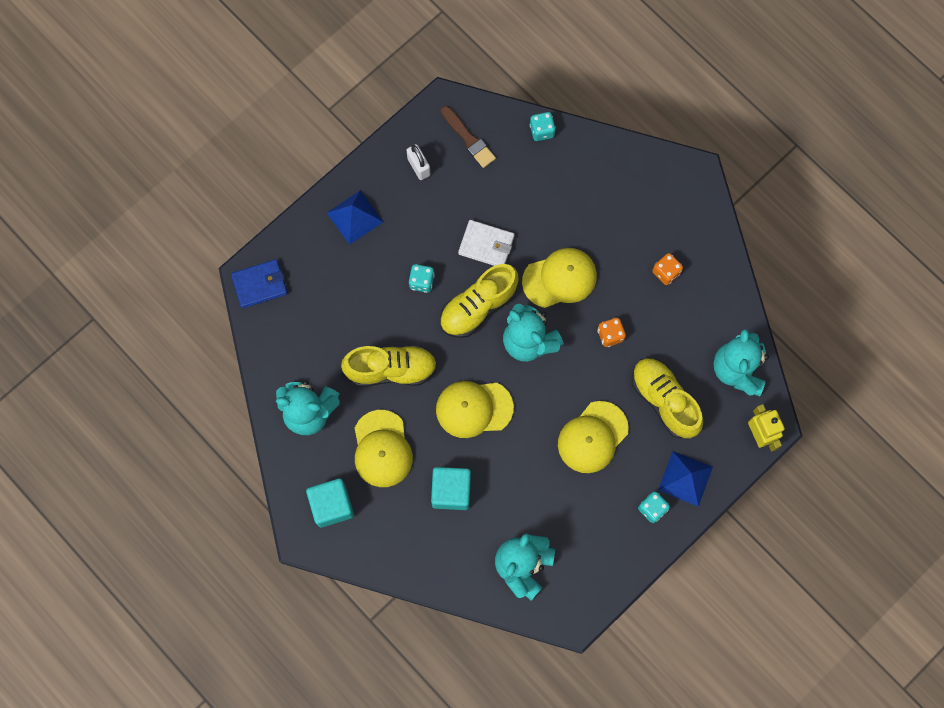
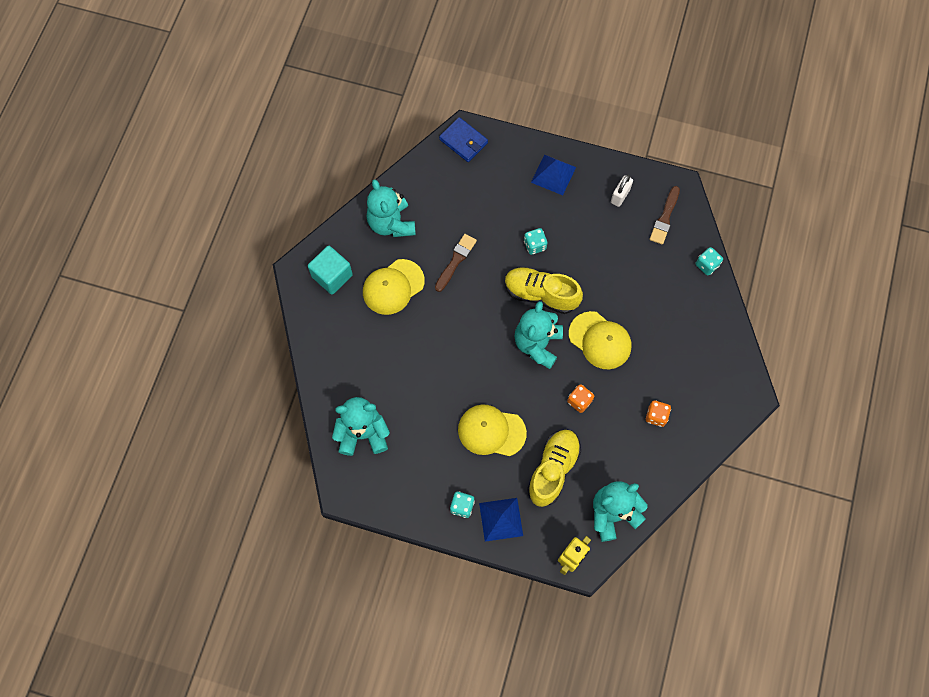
camera: 60 degrees right, 5 degrees down
yellow shoe [341,345,437,387] -> brown brush [435,234,477,292]
turquoise cube [431,467,471,510] -> none
yellow cap [436,381,514,438] -> none
white wallet [458,220,515,266] -> none

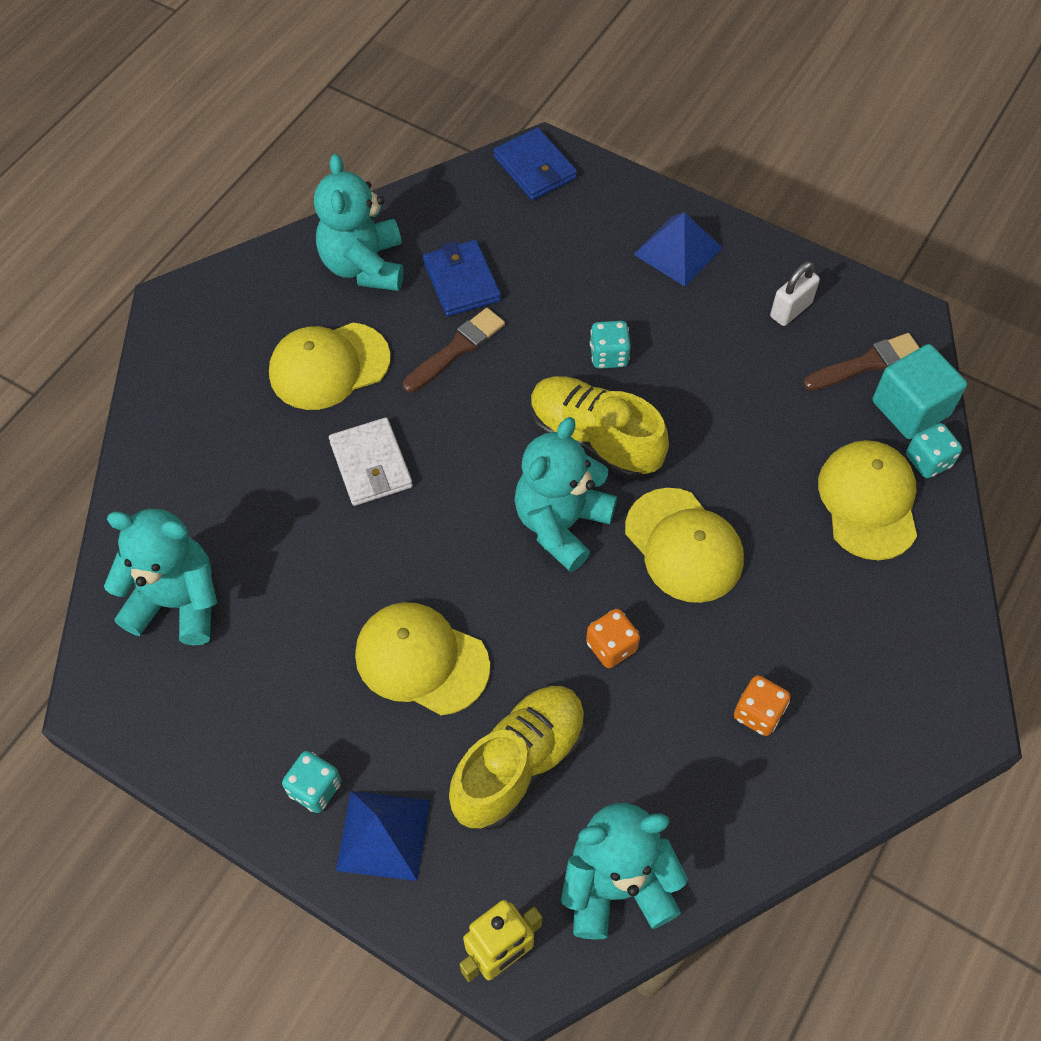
camera: 15 degrees right, 10 degrees down
turquoise cube [308,246,353,295] -> turquoise cube moved to [873,344,967,439]
brown brush [650,186,680,245] -> brown brush turned 150 degrees counterclockwise [803,333,920,391]
none -> white wallet [329,417,413,506]
none -> blue wallet [423,240,501,316]
none -> yellow cap [818,440,917,560]

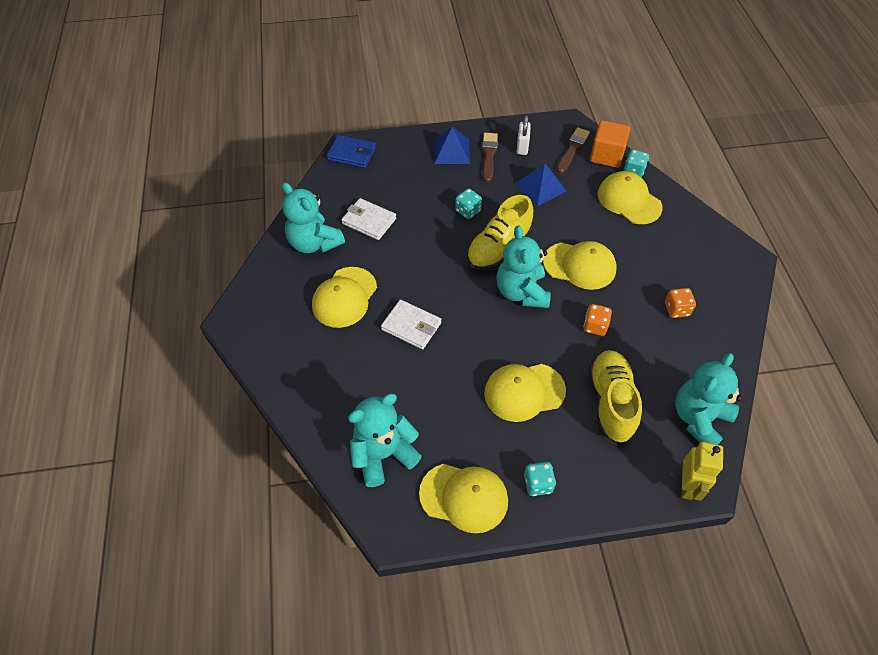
camera: 40 degrees left, 5 degrees down
blue pyramid [336,791,430,881] -> blue pyramid moved to [515,163,566,206]
brown brush [403,308,505,393] -> brown brush moved to [482,133,498,182]
blue wallet [423,240,501,316] -> white wallet [342,198,396,240]
yellow shoe [531,376,669,479] -> yellow shoe turned 45 degrees counterclockwise [467,195,533,271]
turquoise cube [873,344,967,439] -> orange cube [590,120,630,168]
none -> yellow cap [419,464,508,533]

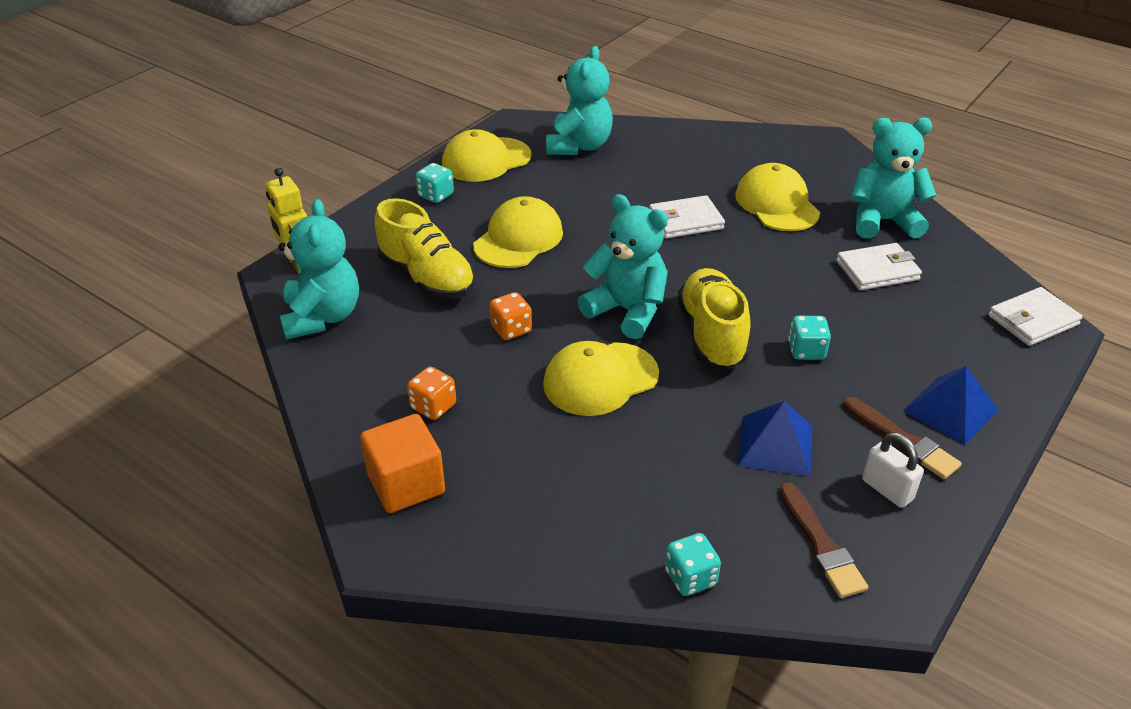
camera: 135 degrees right, 15 degrees down
blue wallet [327,135,376,168] -> white wallet [988,287,1083,346]
orange cube [590,120,630,168] -> orange cube moved to [360,414,445,513]
yellow cap [598,171,663,224] -> none

